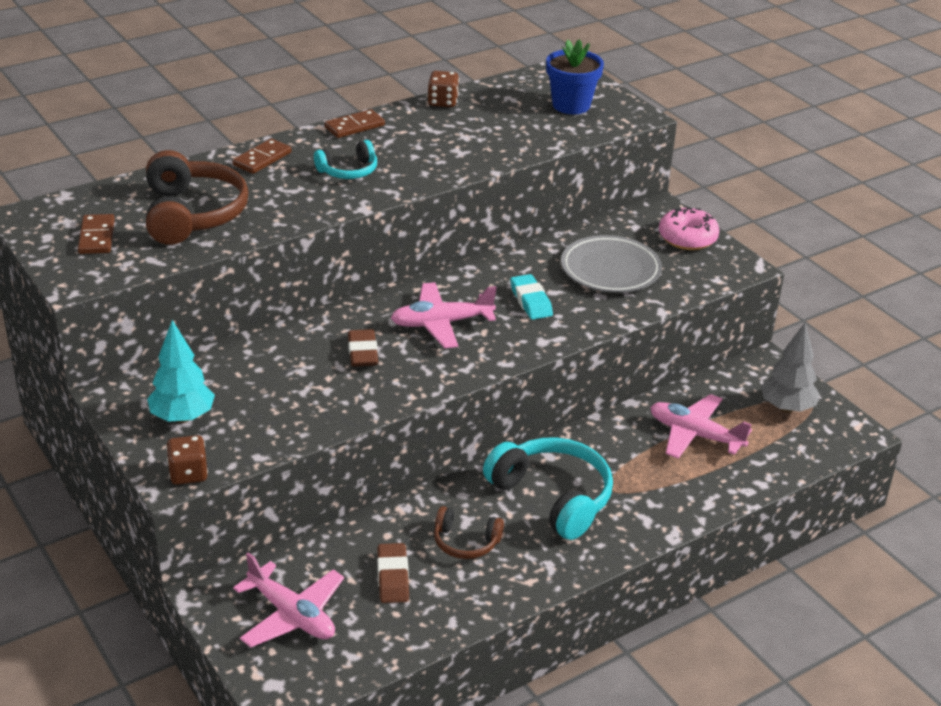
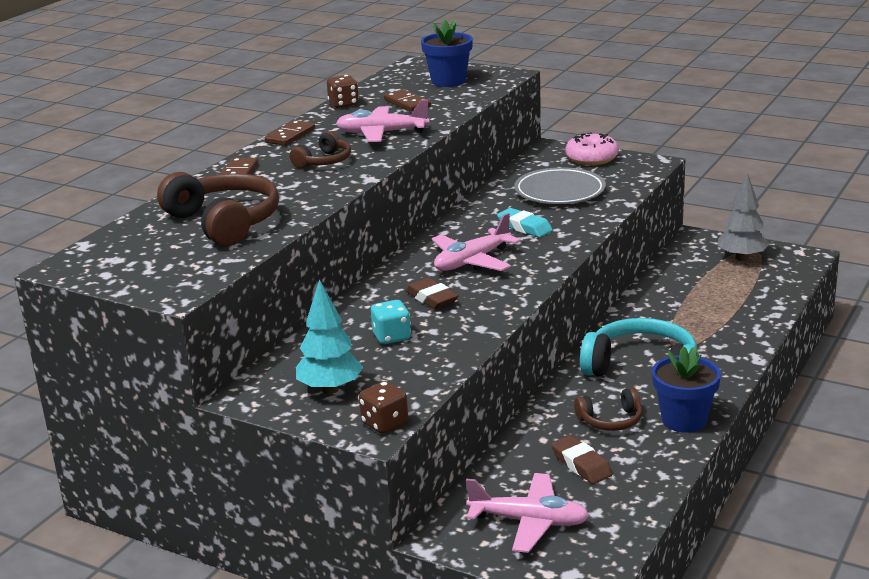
camera: 25 degrees left, 10 degrees down
brown domino [78,214,115,254] -> brown domino moved to [384,89,431,112]
turquoise headphones [314,140,377,179] -> brown headphones [290,131,351,169]
pink plane [650,394,752,459] -> pink plane moved to [336,100,430,142]
none -> turquoise dice [371,300,411,344]
none -> blue flower pot [652,346,721,433]

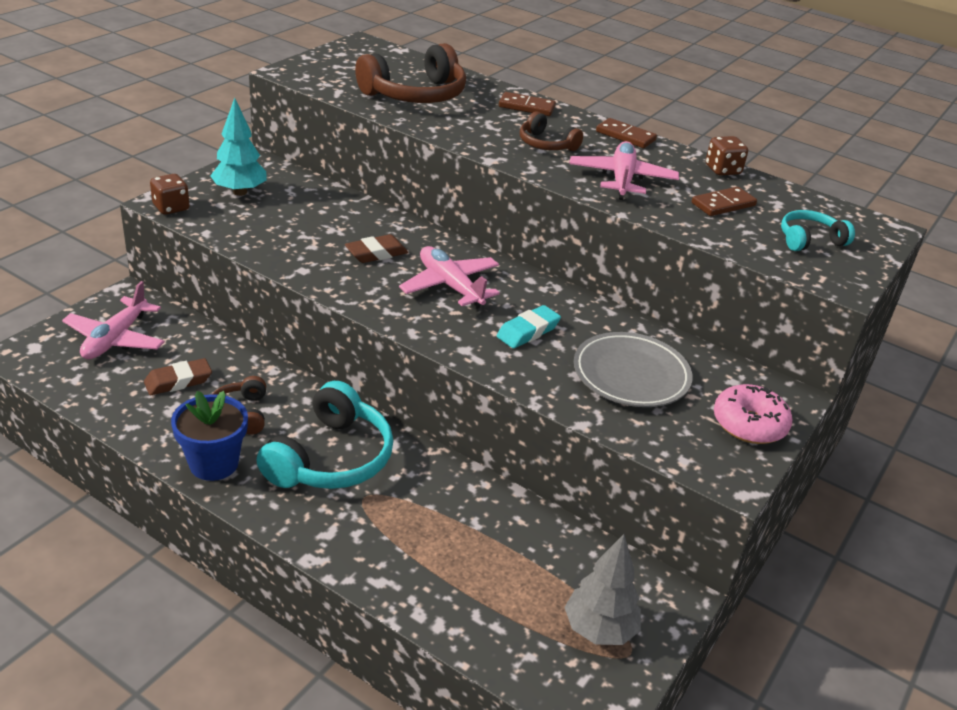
camera: 90 degrees right, 10 degrees up
turquoise dice [371,300,411,344] -> none
blue flower pot [421,20,473,87] -> turquoise headphones [781,210,855,251]

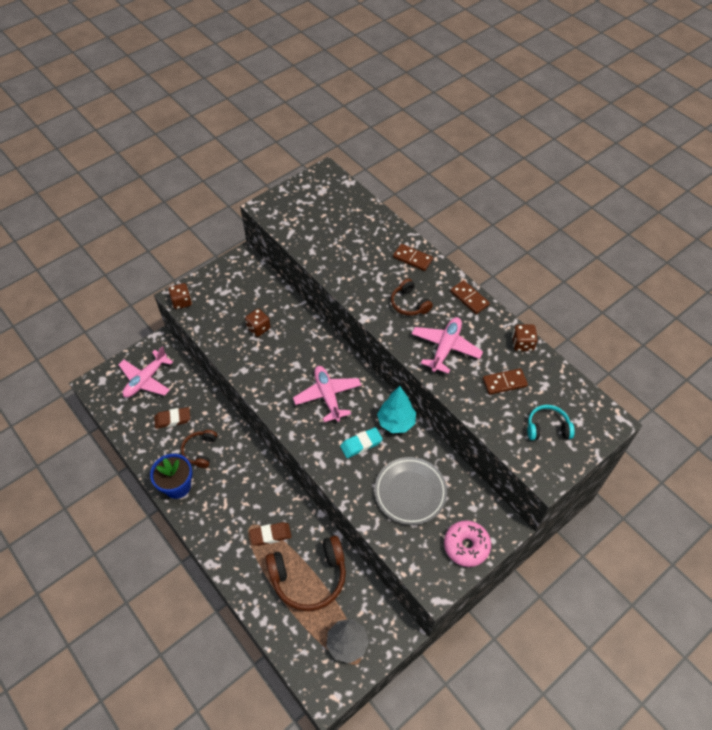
camera: 20 degrees right, 20 degrees up
turquoise tree [210,98,267,196] -> turquoise tree moved to [377,386,416,433]
turquoise headphones [257,381,393,489] -> none
brown eraser [345,234,408,263] -> brown eraser moved to [249,522,292,546]
brown headphones [355,43,466,103] -> brown headphones moved to [266,536,346,611]
none -> brown dice [245,309,271,337]

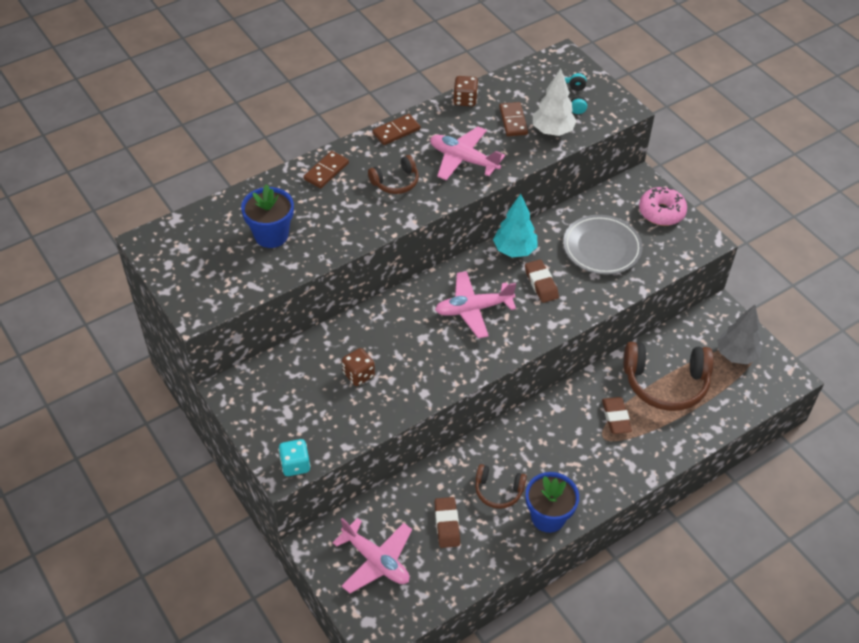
camera: 85 degrees left, 5 degrees down
brown dice [169,283,192,309] -> turquoise dice [278,439,311,476]
brown headphones [266,536,346,611] -> brown headphones turned 105 degrees clockwise [624,342,714,411]
turquoise eraser [340,427,383,458] -> brown eraser [525,259,559,303]
none -> blue flower pot [241,184,294,248]
none -> white tree [533,68,577,136]

